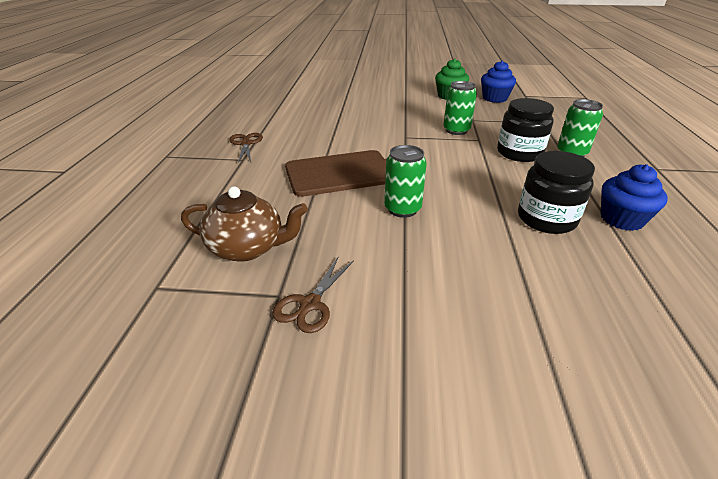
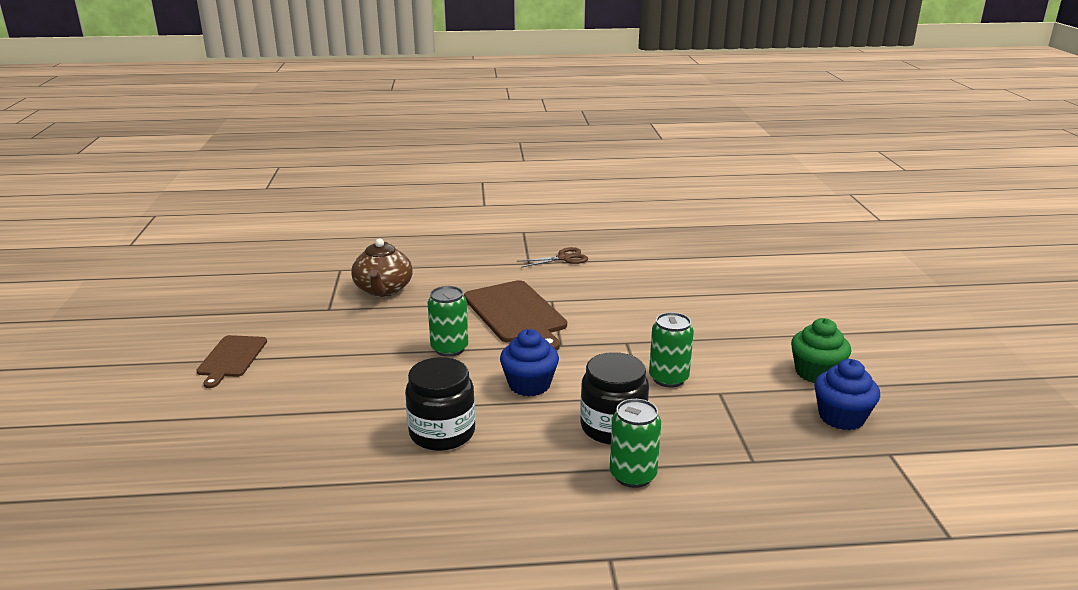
camera: 80 degrees right, 10 degrees down
brown scissors [272,256,354,333] -> none
blue cupcake [601,164,668,231] -> blue cupcake moved to [500,329,559,396]
none -> brown cutting board [196,335,267,388]

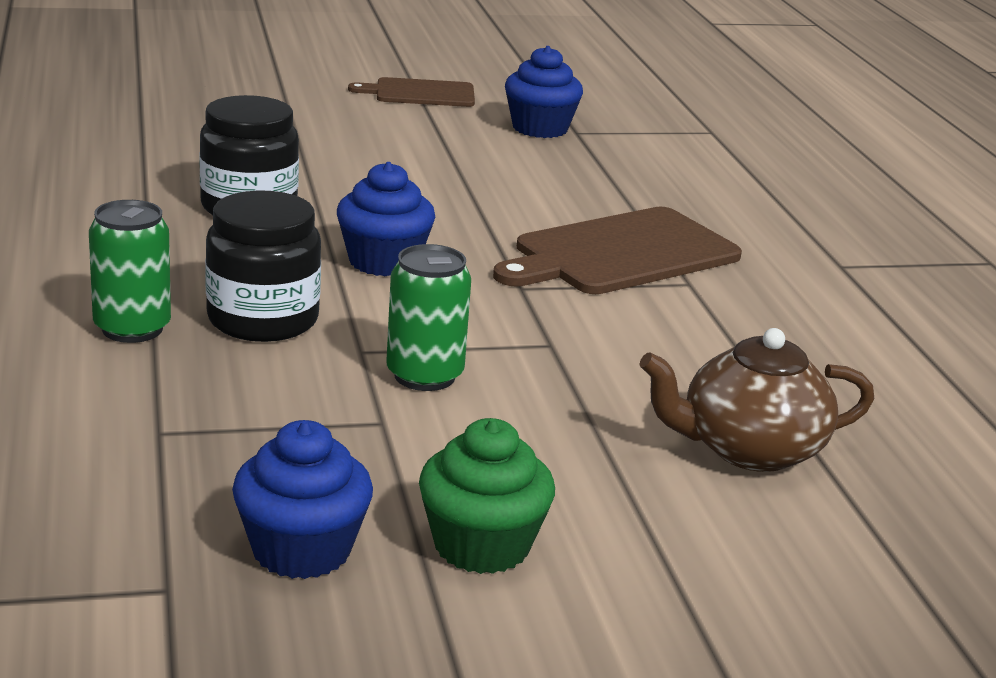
camera: 80 degrees right, 0 degrees up
brown teapot [351,239,413,297] -> brown teapot moved to [639,328,874,472]
green can [428,286,468,357] -> none
brown scissors [517,247,588,268] -> none
none -> blue cupcake [505,46,583,138]

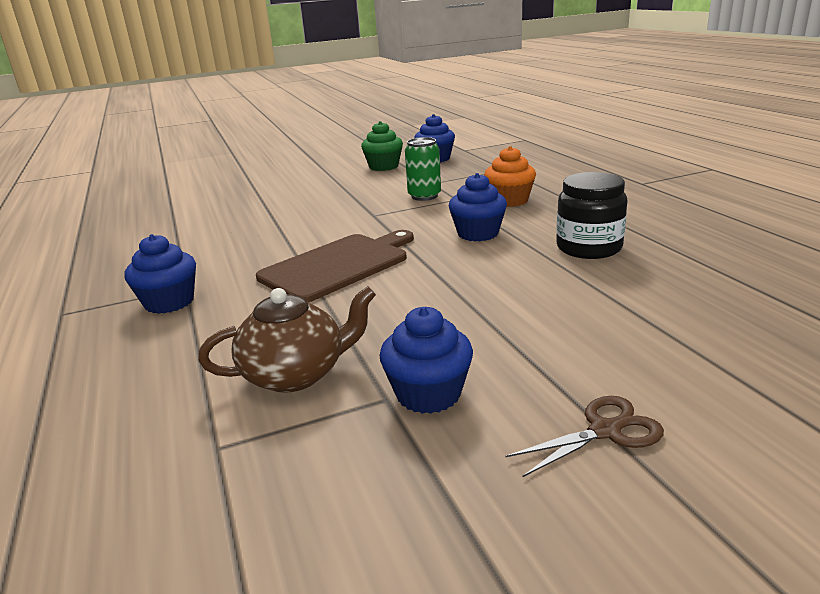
camera: 175 degrees right, 0 degrees up
green can [89,200,171,343] -> none
black jar [205,190,321,342] -> orange cupcake [484,146,536,207]
brown cutting board [348,77,475,107] -> brown scissors [505,396,664,477]
brown teapot [639,328,874,472] -> brown teapot moved to [198,286,376,393]
none -> blue cupcake [124,234,196,314]

